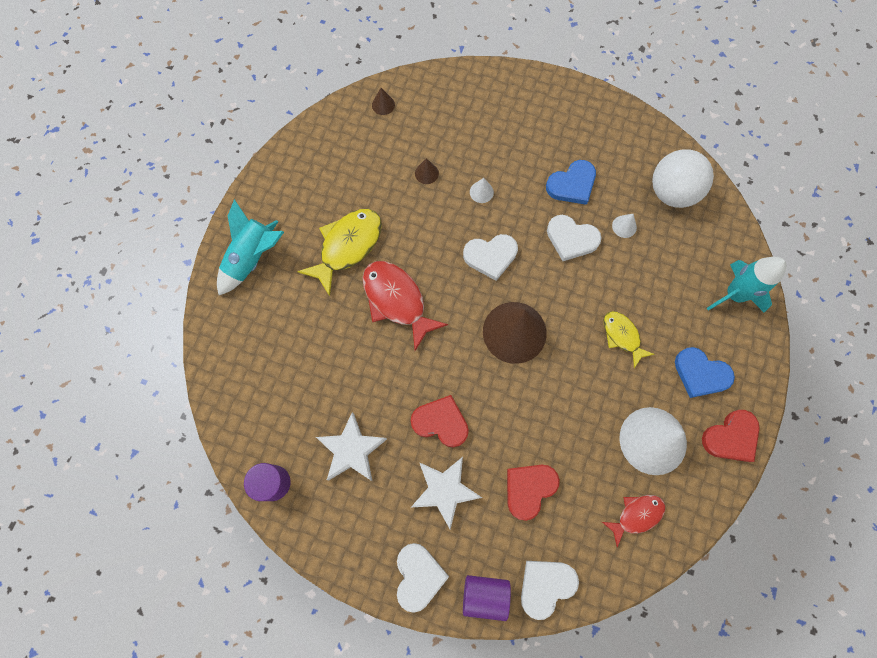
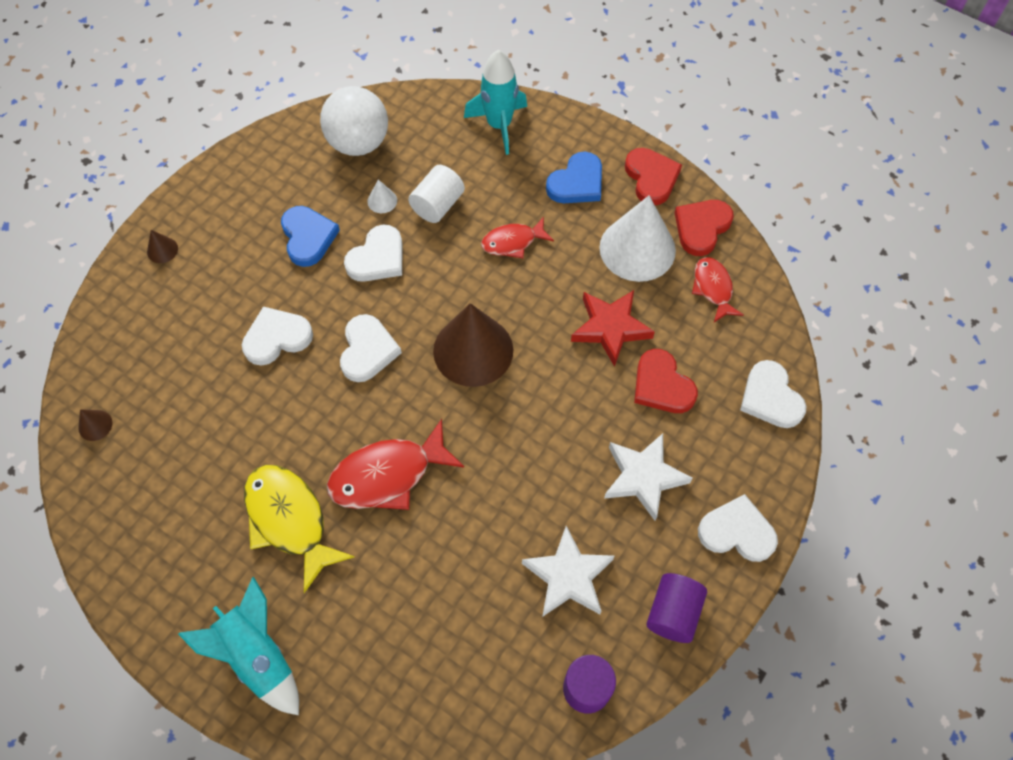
camera: 75 degrees left, 10 degrees down
red heart [411,395,469,447] -> red heart moved to [675,200,734,256]
brown cone [415,158,439,184] -> brown cone moved to [147,230,178,263]
purple cylinder [463,575,511,621] -> purple cylinder moved to [646,573,707,643]
white cone [470,178,494,203] -> white heart [242,306,313,366]
yellow fish [603,311,655,368] -> red fish [481,217,554,258]
none -> white cylinder [408,165,465,223]
none -> red star [571,290,655,367]

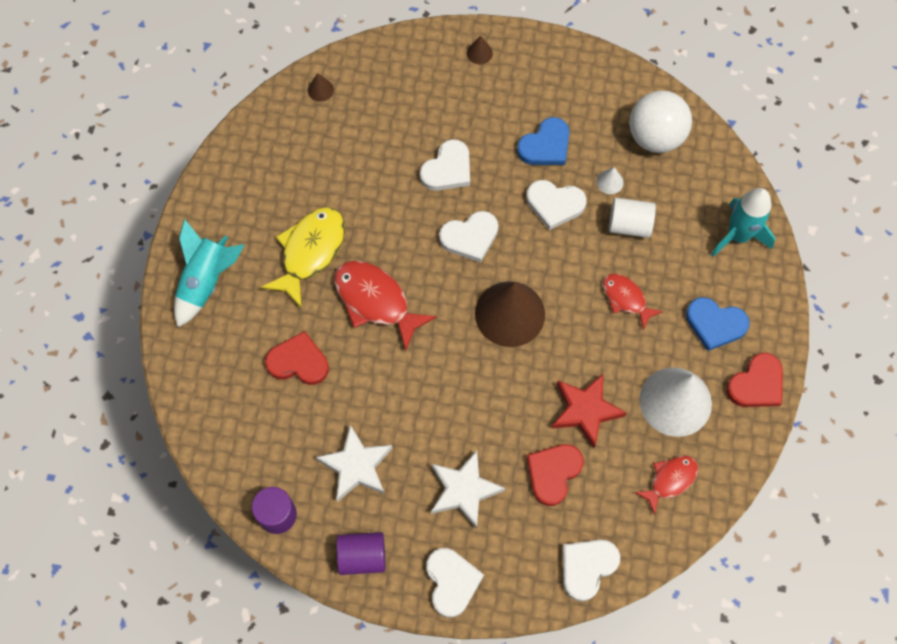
camera: 65 degrees right, 5 degrees up
white heart [242,306,313,366] -> white heart turned 90 degrees clockwise [420,139,470,191]
red heart [675,200,734,256] -> red heart moved to [265,331,329,385]

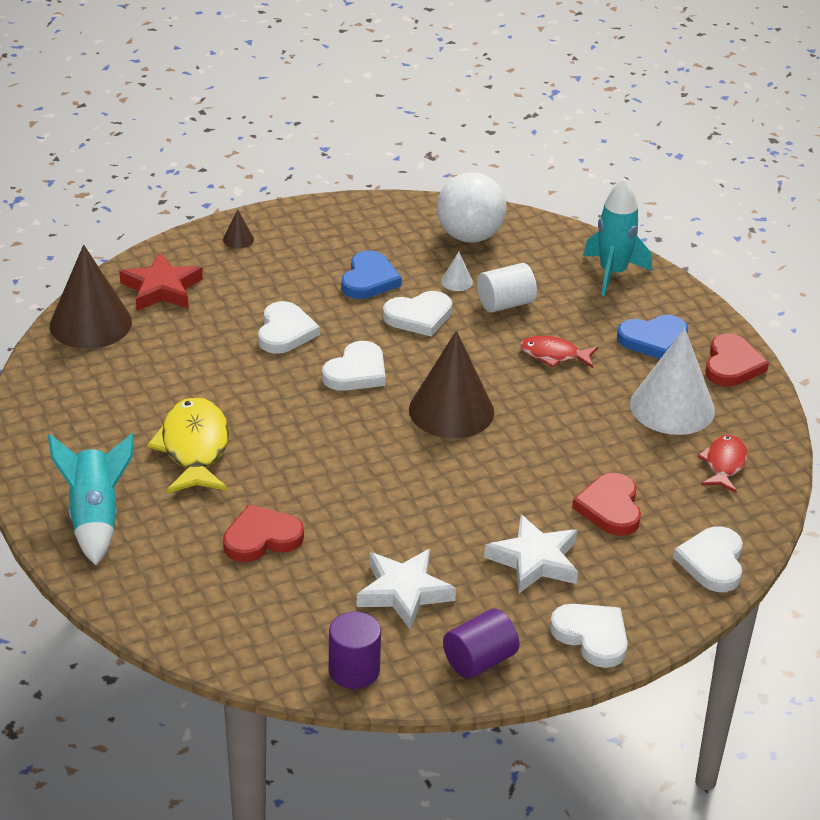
camera: 35 degrees left, 30 degrees down
brown cone [308,73,334,102] -> brown cone [50,245,132,349], size x2.48
red fish [334,261,437,351] -> none
red star [551,374,627,448] -> red star moved to [119,253,203,311]

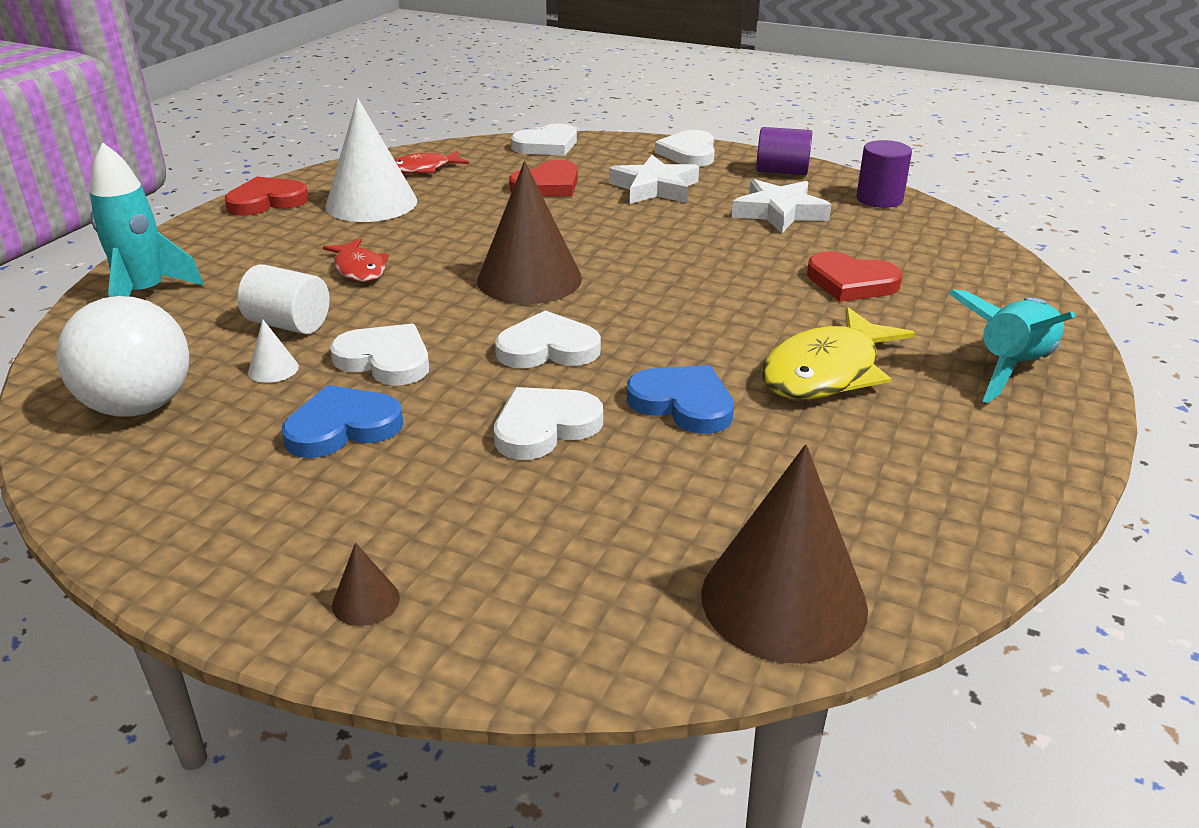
camera: 130 degrees left, 5 degrees down
red star [119,253,203,311] -> none
blue heart [617,315,688,359] -> blue heart moved to [627,365,734,434]

